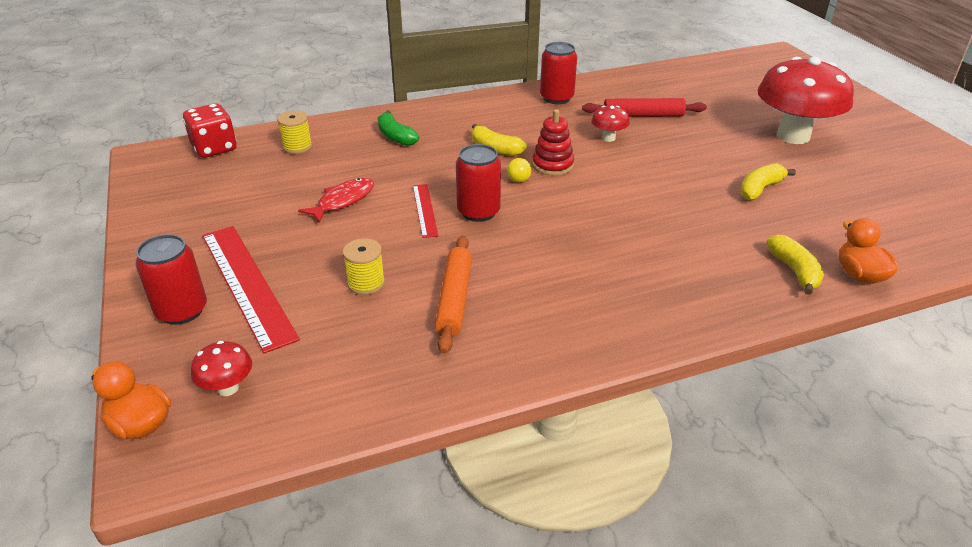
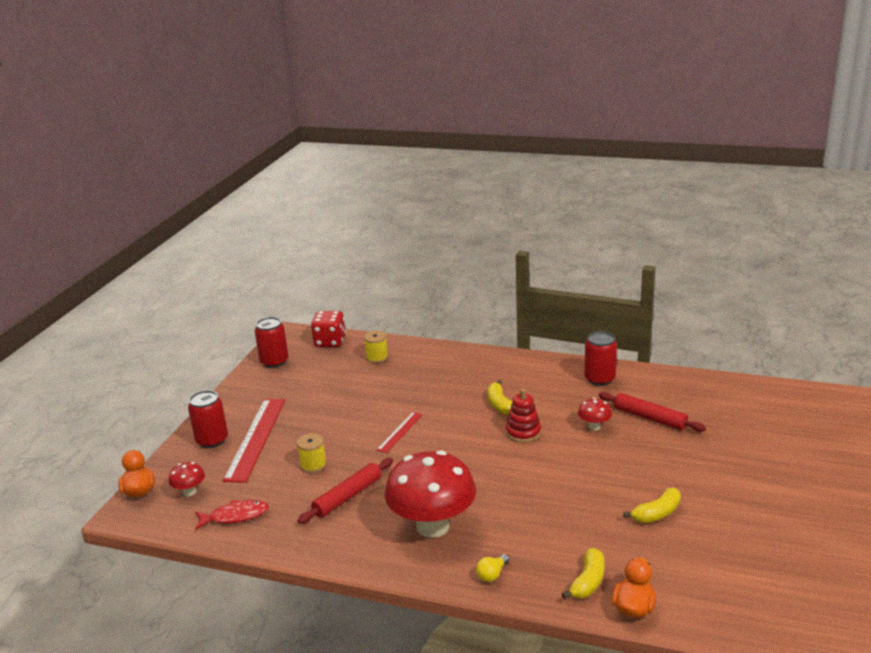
camera: 40 degrees right, 10 degrees down
red fish [298,178,374,223] -> red fish moved to [195,500,269,530]
green banana [378,111,419,146] -> none
orange rolling pin [435,236,472,354] -> red rolling pin [297,458,393,524]
red can [456,144,501,222] -> red can moved to [255,317,288,368]
yellow light bulb [507,158,531,182] -> yellow light bulb moved to [476,554,509,582]
yellow banana [740,163,796,200] -> yellow banana turned 150 degrees clockwise [623,488,681,523]
red mushroom [758,57,854,144] -> red mushroom moved to [385,450,476,538]

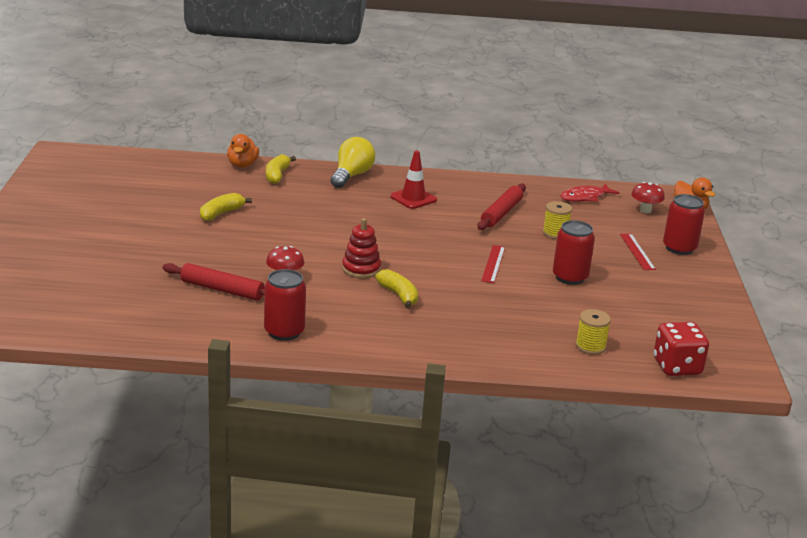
camera: 160 degrees right, 0 degrees up
red ruler [223,399,285,483] -> red ruler [620,234,656,270], size x0.51
red can [255,317,288,368] -> red can moved to [553,220,595,285]
red mushroom [385,450,476,538] -> red traffic cone [390,151,437,209]
yellow light bulb [476,554,509,582] -> yellow light bulb [331,137,375,188], size x1.98

